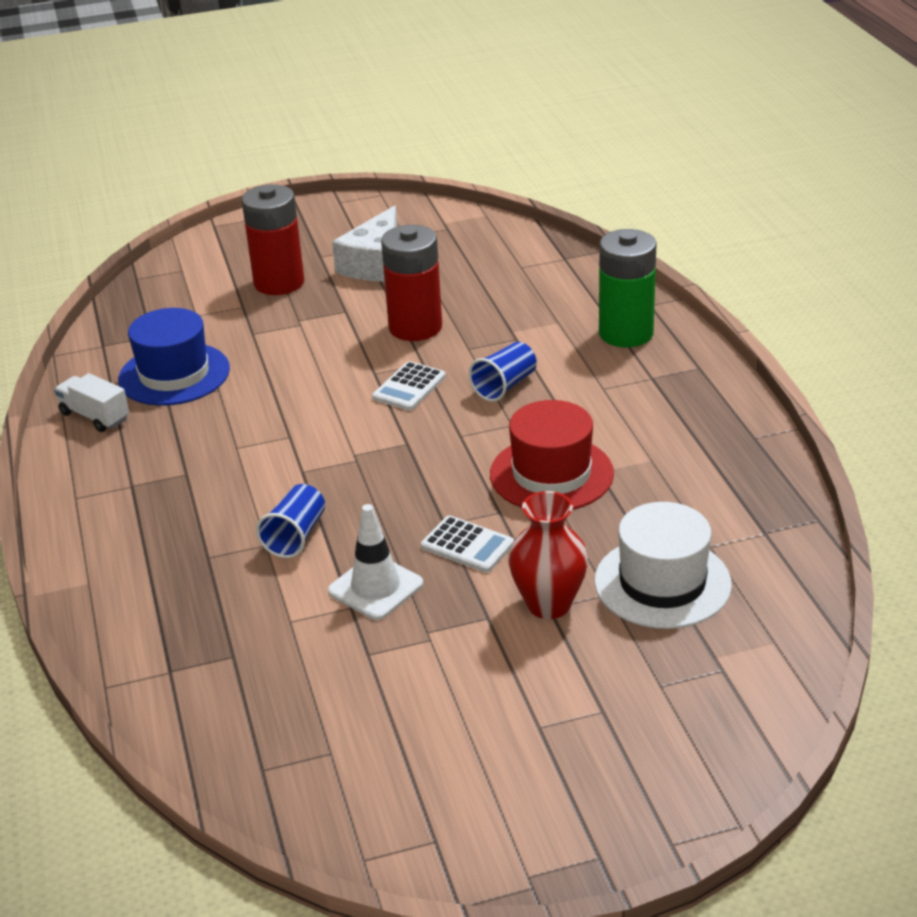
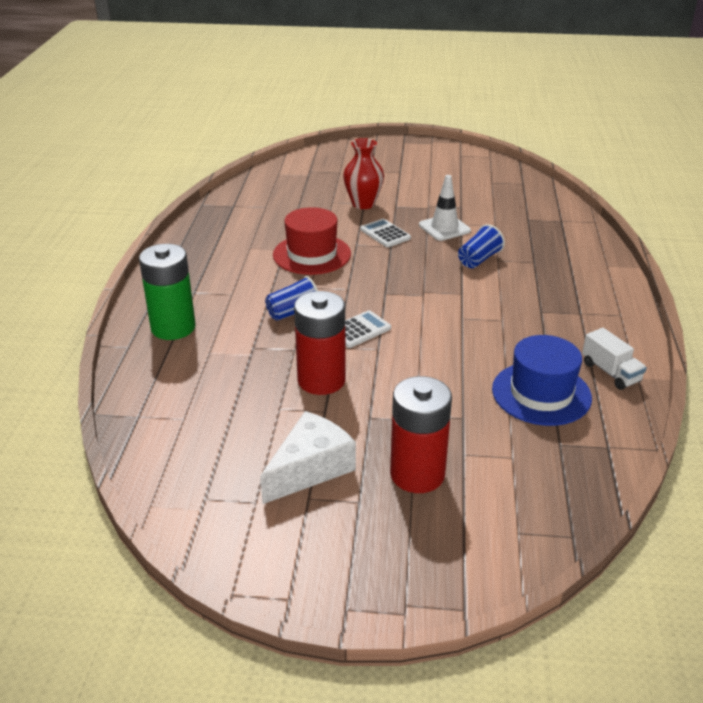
camera: 160 degrees left, 0 degrees up
white hat [594,502,732,629] -> none

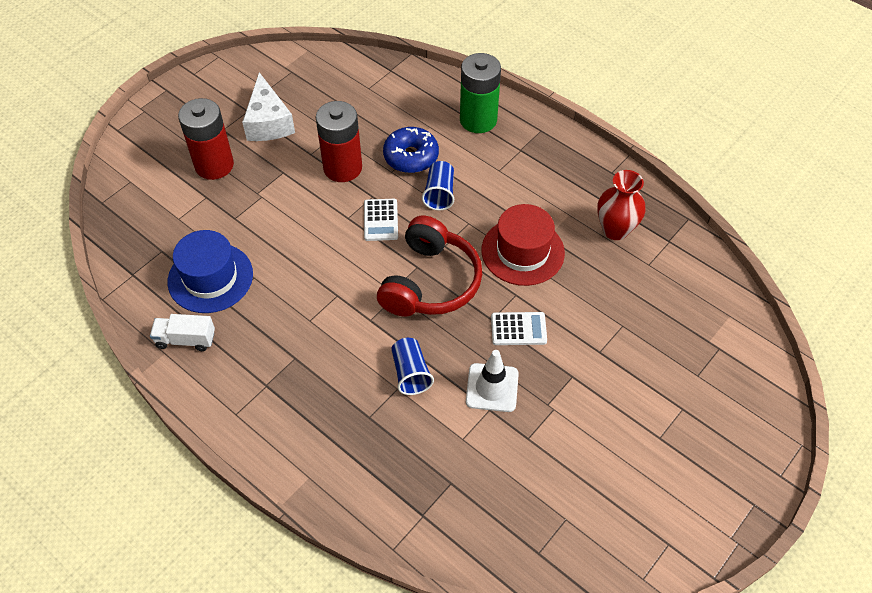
camera: 125 degrees right, 20 degrees up
red vase [343,138,384,209] -> red vase moved to [597,170,645,240]
none -> red headphones [377,216,482,317]
none -> blue donut [383,127,439,173]

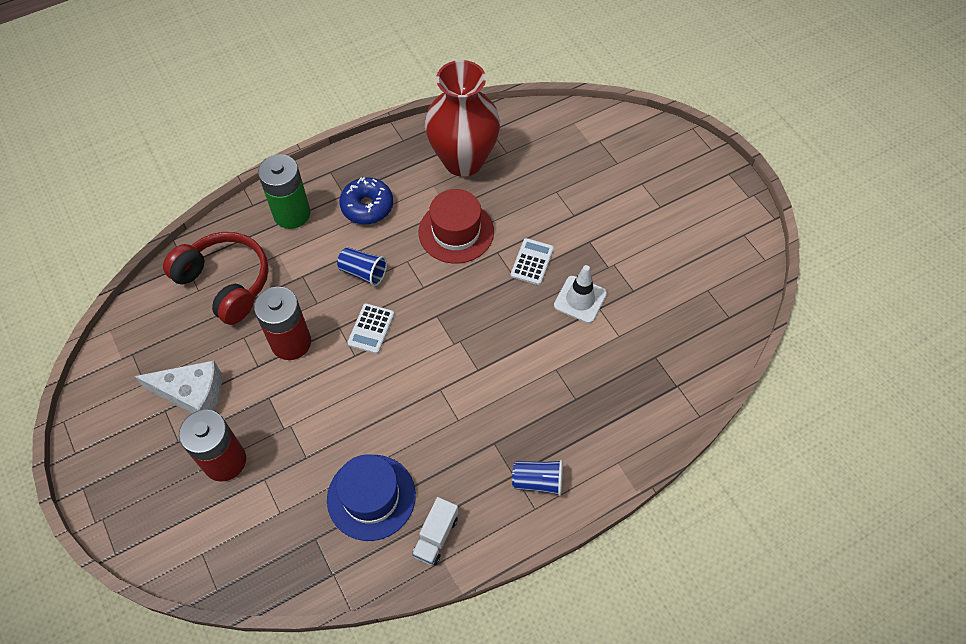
camera: 70 degrees left, 5 degrees up
white calculator [364,199,398,241] -> white calculator turned 90 degrees clockwise [347,303,394,354]
red headphones [377,216,482,317] -> red headphones moved to [163,232,269,325]
blue donut [383,127,439,173] -> blue donut moved to [339,177,393,224]
blue cup [391,338,434,395] -> blue cup moved to [512,460,563,496]
red vase [597,170,645,240] -> red vase [425,60,500,177], size x1.75

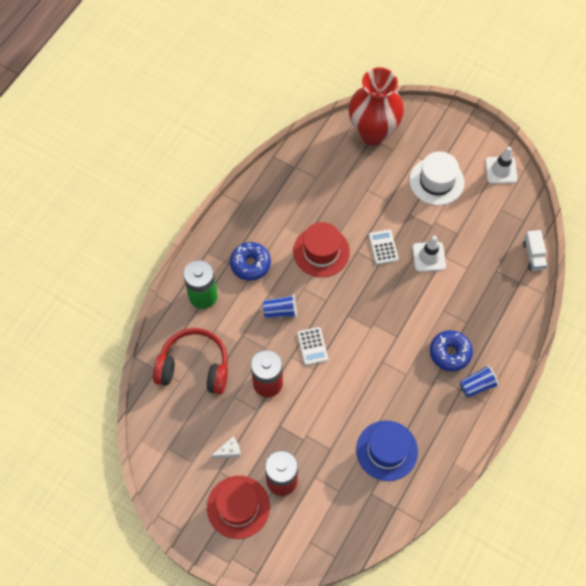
camera: 30 degrees left, 5 degrees up
white cheese [135,360,222,413] -> white cheese [211,437,241,458], size x0.51
white truck [412,497,458,565] -> white truck moved to [523,230,547,271]
red vase [425,60,500,177] -> red vase moved to [348,67,404,145]
none -> red hat [207,476,270,539]
none -> white hat [409,151,464,205]
none -> blue donut [430,330,473,371]
none -> white traffic cone [485,146,517,184]

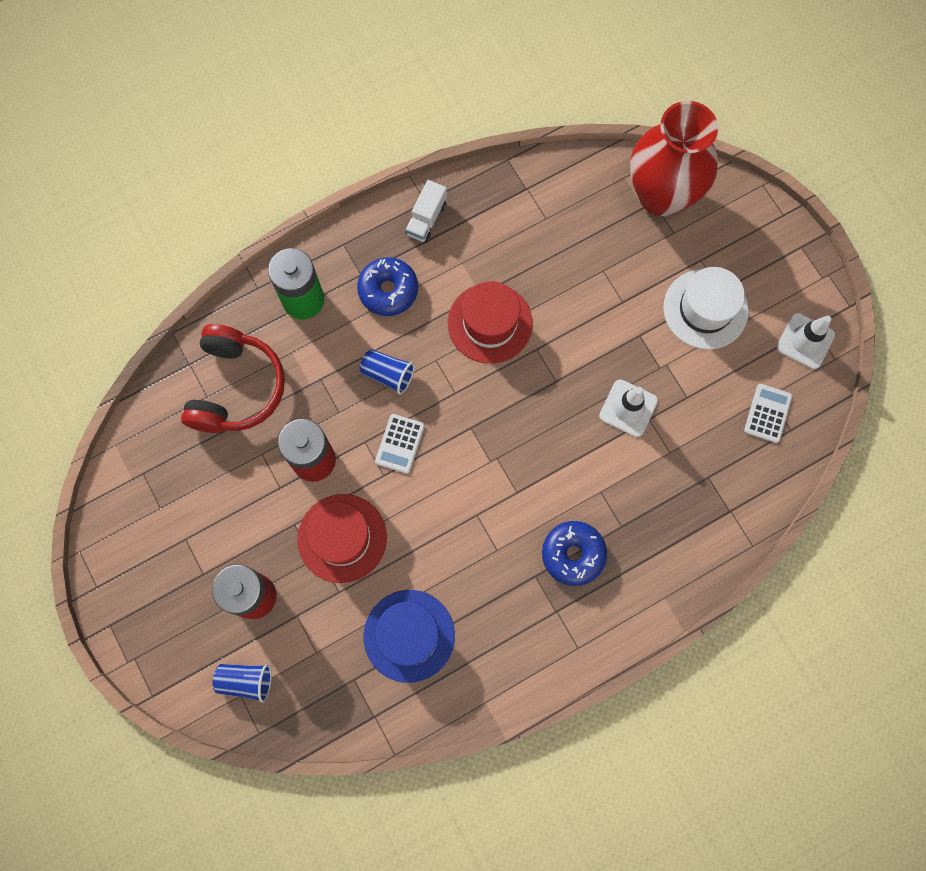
camera: 30 degrees right, 10 degrees up
red headphones [153,328,228,394] -> red headphones turned 60 degrees clockwise [181,324,285,433]
red hat [207,476,270,539] -> red hat moved to [297,494,387,583]
white cheese [211,437,241,458] -> none
white calculator [369,230,399,264] -> white calculator moved to [744,384,792,443]
blue cup [460,365,499,398] -> blue cup moved to [212,664,272,703]
white truck [523,230,547,271] -> white truck moved to [405,180,447,243]

